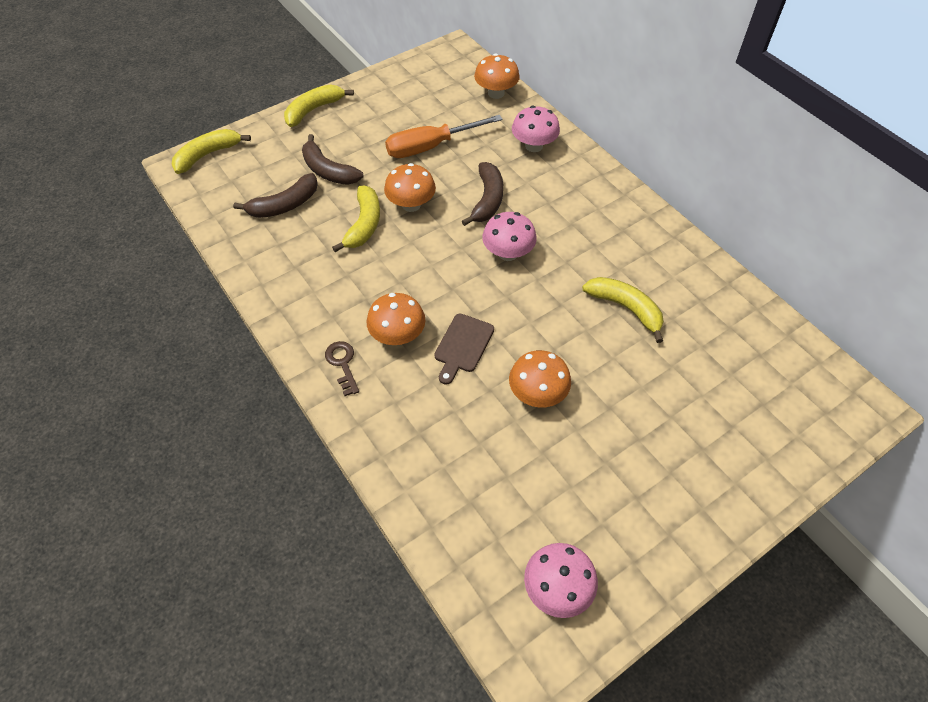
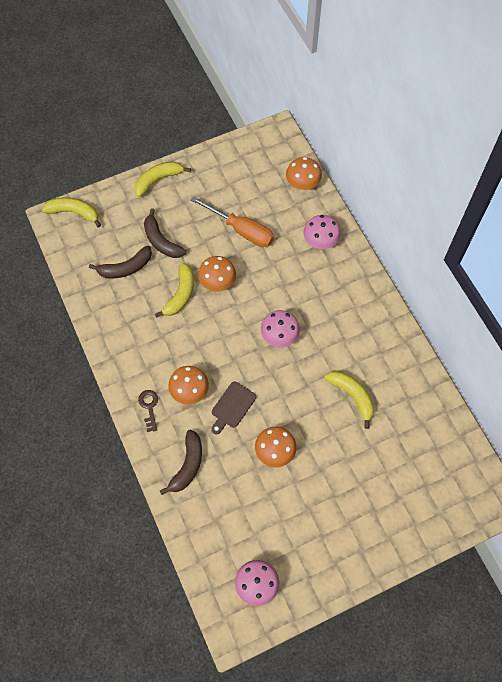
camera: 10 degrees right, 10 degrees up
yellow banana [172,129,251,174] -> yellow banana turned 45 degrees clockwise [42,197,101,228]
orange screwdriver [385,115,503,158] -> orange screwdriver turned 135 degrees counterclockwise [191,196,274,247]
brown banana [462,162,503,226] -> brown banana moved to [160,430,202,495]

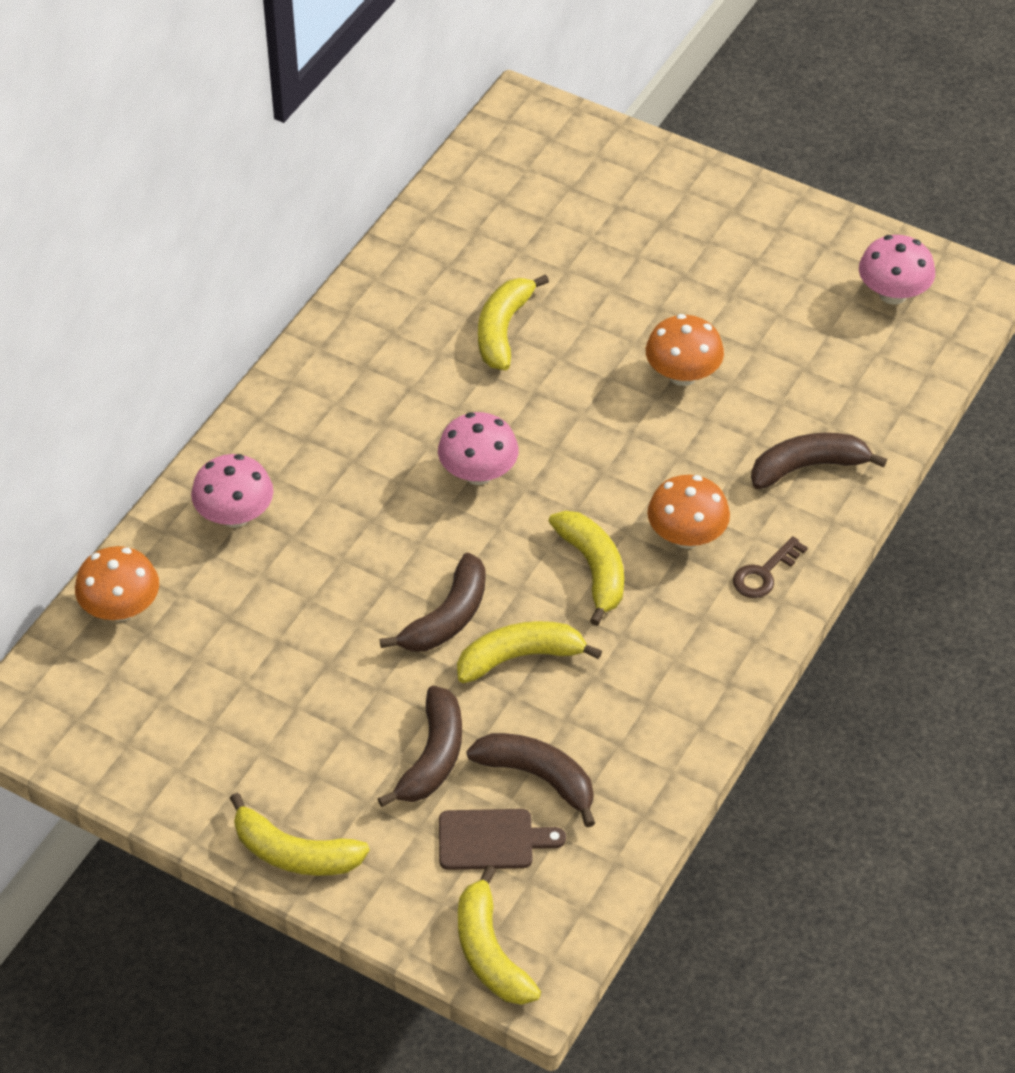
camera: 125 degrees left, 15 degrees down
orange screwdriver [191,196,274,247] -> none
orange mushroom [198,256,236,292] -> brown banana [380,553,485,651]
brown cutting board [211,382,256,434] -> brown cutting board moved to [439,809,566,870]
none -> yellow banana [548,511,624,626]

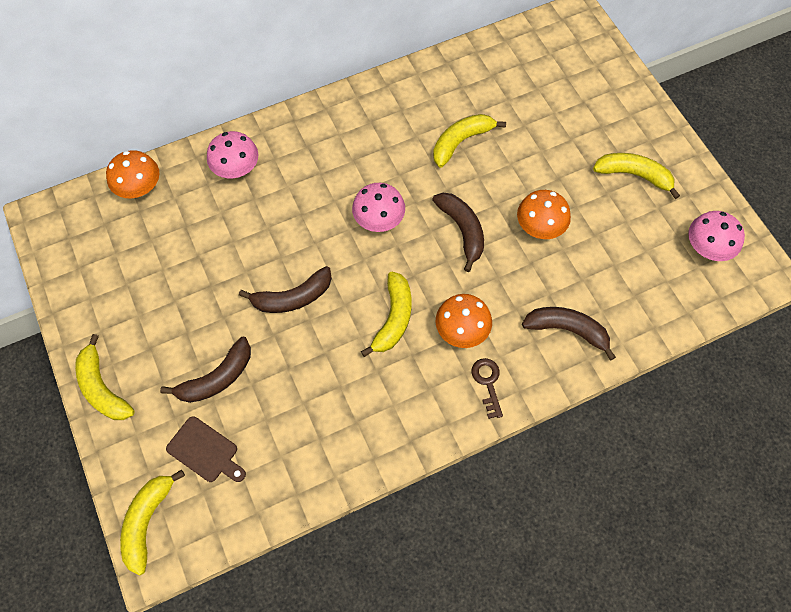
camera: 35 degrees right, 15 degrees up
yellow banana [457,621,602,683] -> yellow banana moved to [593,153,680,199]
brown banana [467,733,595,827] -> brown banana moved to [432,193,484,272]
brown key [733,536,808,598] -> brown key turned 90 degrees clockwise [471,358,503,419]

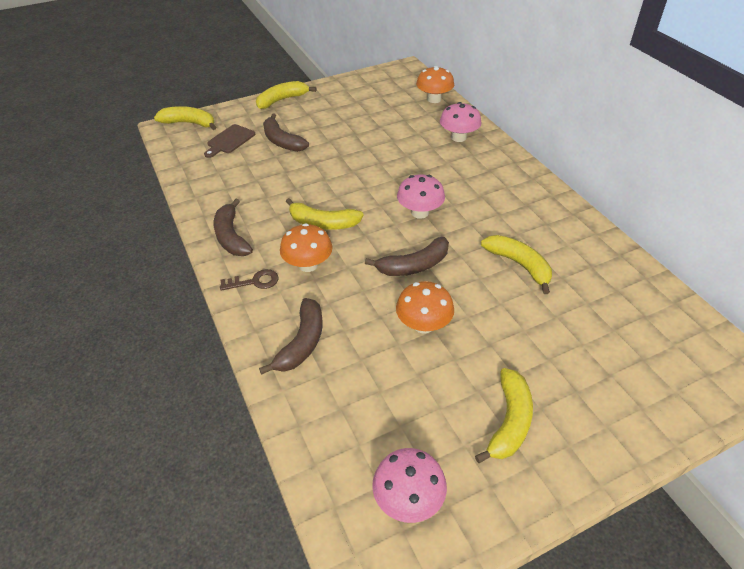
camera: 90 degrees right, 20 degrees down
brown banana [239,266,332,313] -> brown banana moved to [214,199,253,256]

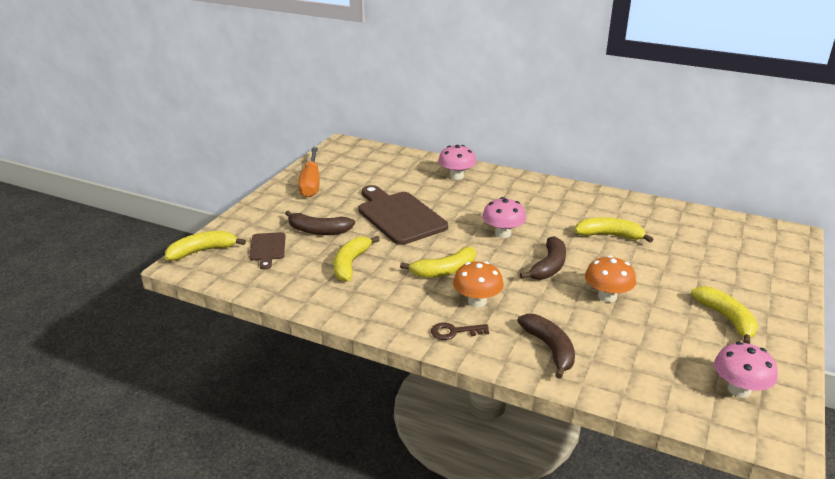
camera: 40 degrees left, 15 degrees down
brown banana [214,199,253,256] -> none
brown key [220,269,278,291] -> brown key turned 135 degrees counterclockwise [431,322,489,340]
yellow banana [256,81,317,109] -> yellow banana moved to [333,236,380,282]
orange mushroom [416,66,454,103] -> none
none -> orange screwdriver [298,147,320,197]
none -> brown cutting board [358,185,448,245]

